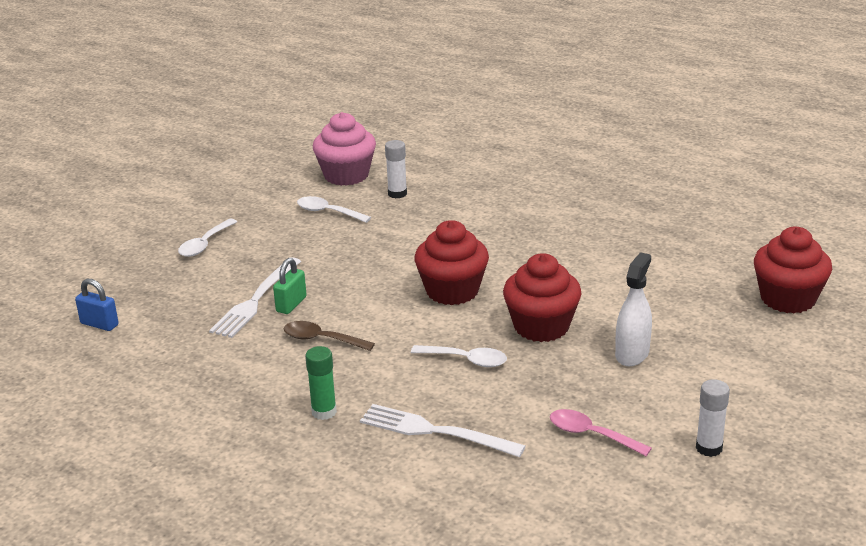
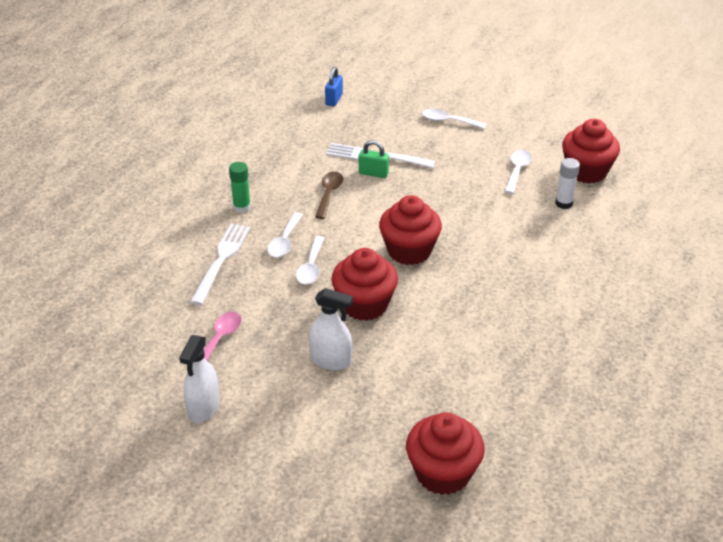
camera: 80 degrees right, 10 degrees up
pink cupcake [313,112,376,186] -> red cupcake [562,119,620,183]
white glue stick [696,379,730,457] -> white spray bottle [179,335,220,423]
none -> white spoon [267,212,303,257]

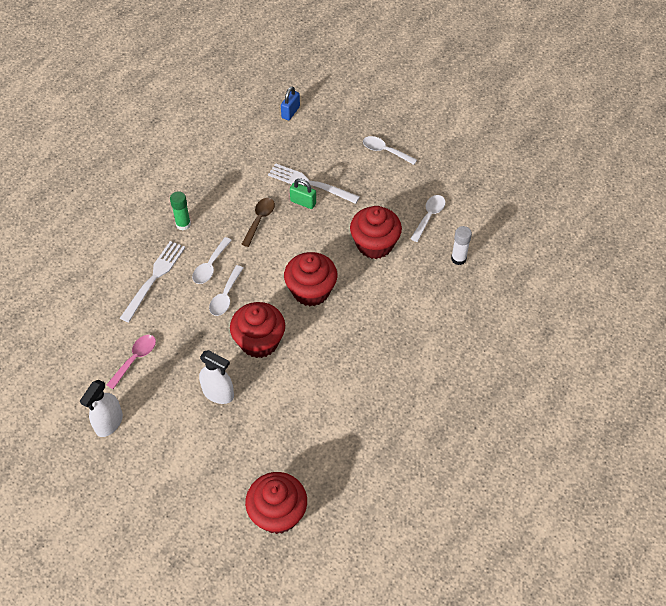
camera: 10 degrees right, 15 degrees up
red cupcake [562,119,620,183] -> red cupcake moved to [350,206,402,259]

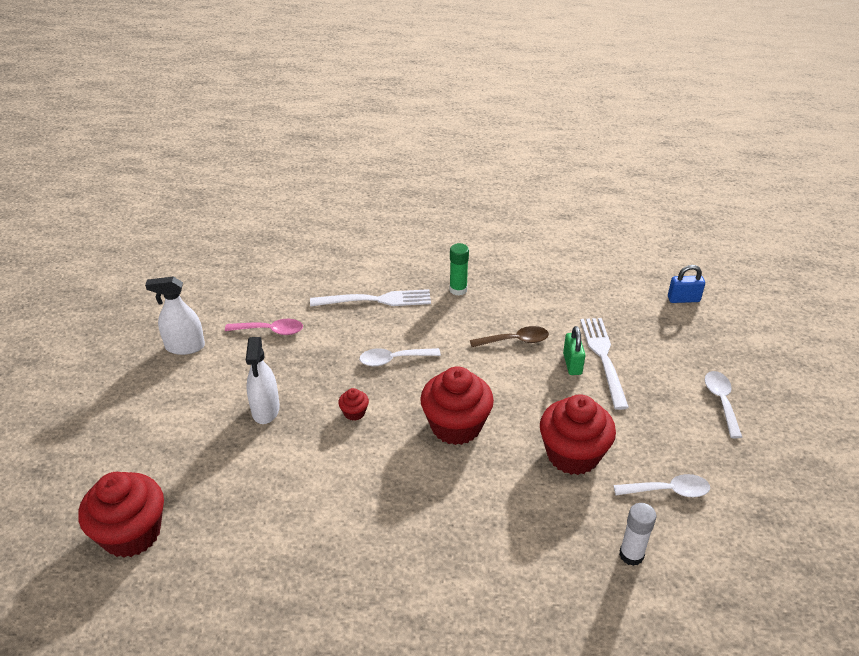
camera: 60 degrees right, 15 degrees down
white spoon [192,237,232,284] -> none
red cupcake [230,302,285,358] -> red cupcake [338,388,369,421], size x0.43

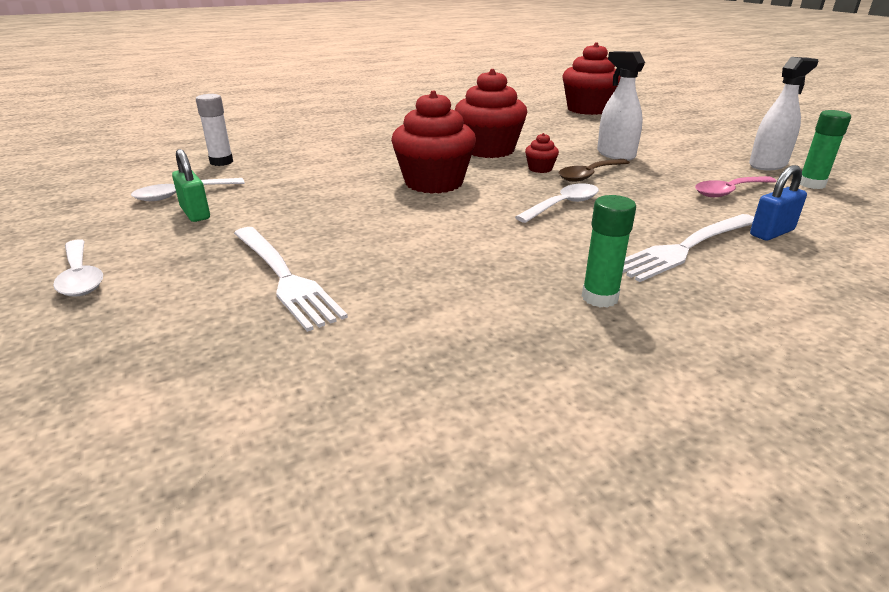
camera: 150 degrees right, 10 degrees down
brown spoon [470,326,549,347] -> brown spoon moved to [558,159,630,182]
red cupcake [540,394,616,475] -> red cupcake moved to [455,69,527,158]
green padlock [563,326,585,375] -> green padlock moved to [172,149,210,222]
blue padlock [668,265,705,303] -> blue padlock moved to [750,165,807,241]
none -> green glue stick [800,110,851,189]

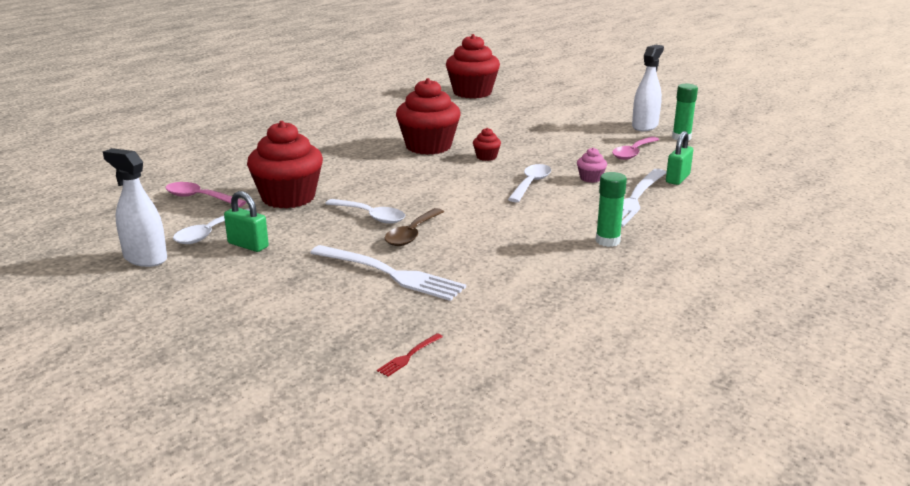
camera: 25 degrees left, 5 degrees down
white spoon [53,240,103,296] -> white spoon moved to [325,199,405,224]
white glue stick [196,94,233,166] -> pink spoon [165,182,246,207]
red cupcake [391,91,476,194] -> red cupcake moved to [247,121,323,208]
brown spoon [558,159,630,182] -> brown spoon moved to [385,208,444,246]
white spray bottle [597,51,645,161] -> white spray bottle moved to [103,148,167,267]
blue padlock [750,165,807,241] -> green padlock [666,131,693,185]
none -> red fork [377,333,443,377]
none -> pink cupcake [577,148,607,183]

